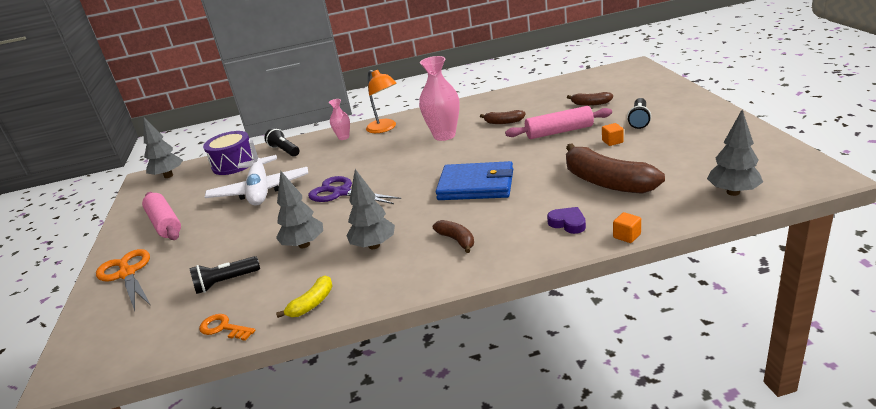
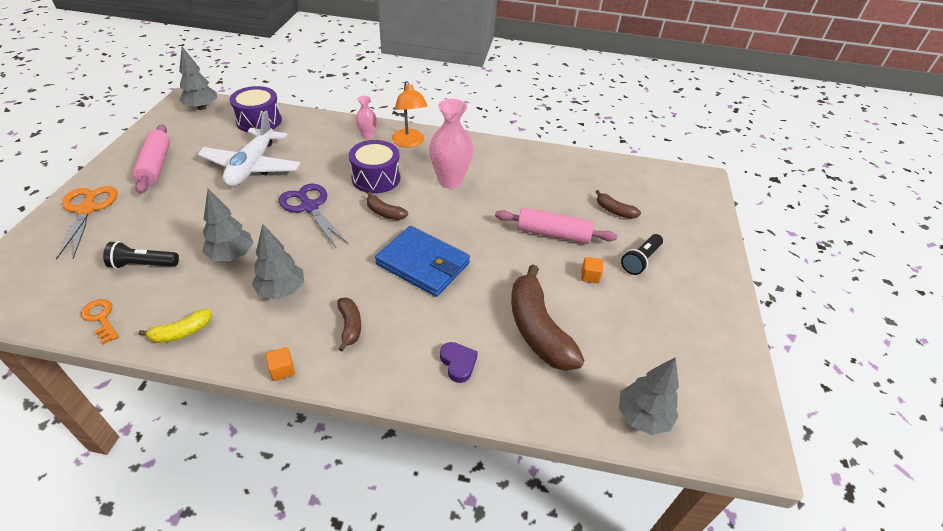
camera: 15 degrees right, 15 degrees up
black flashlight [264,128,299,157] -> none
brown banana [480,110,526,124] -> brown banana moved to [367,192,408,220]
orange cube [613,212,641,243] -> orange cube moved to [266,347,295,381]
none -> purple drum [349,140,400,193]

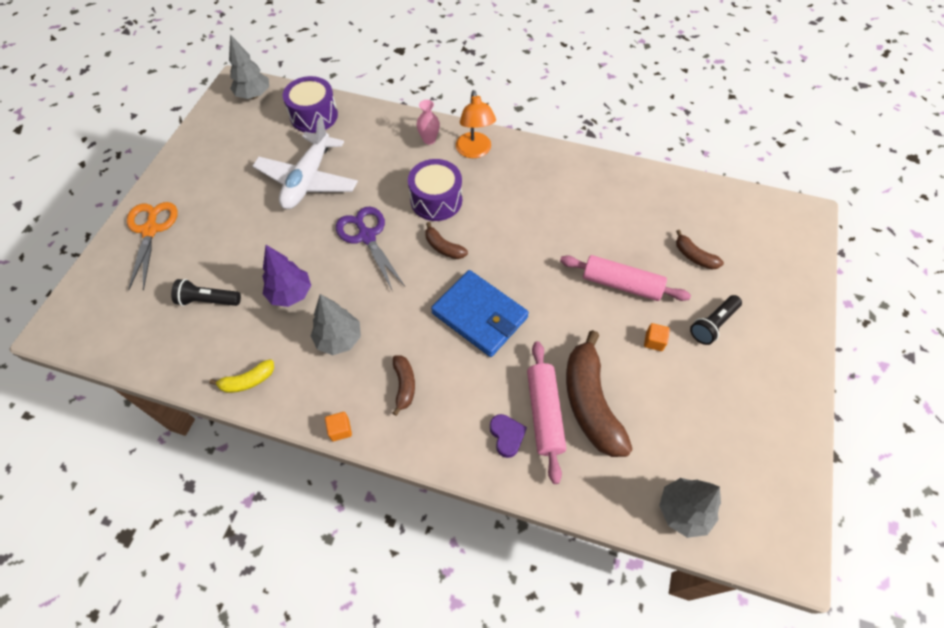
camera: 10 degrees right, 15 degrees up
orange key [81,299,119,344] -> none
pink rolling pin [132,124,170,194] -> pink rolling pin moved to [527,341,566,484]
grey tree [202,189,253,261] -> purple tree [262,245,311,307]
pink vase [429,99,473,188] -> none

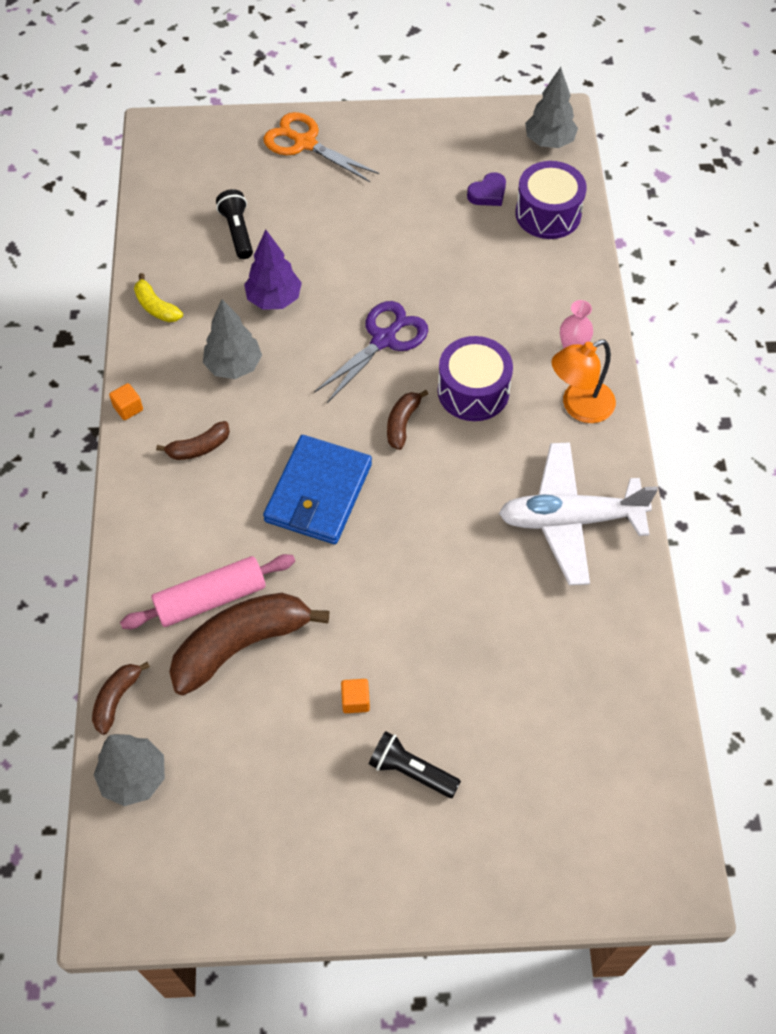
camera: 70 degrees right, 0 degrees up
orange scissors [127,202,178,290] -> orange scissors turned 120 degrees counterclockwise [263,112,379,182]
white plane [253,116,358,209] -> white plane moved to [499,442,658,585]
purple heart [490,414,527,458] -> purple heart moved to [467,172,506,206]
pink rolling pin [560,255,691,301] -> none
brown banana [676,230,724,270] -> brown banana moved to [92,662,150,735]

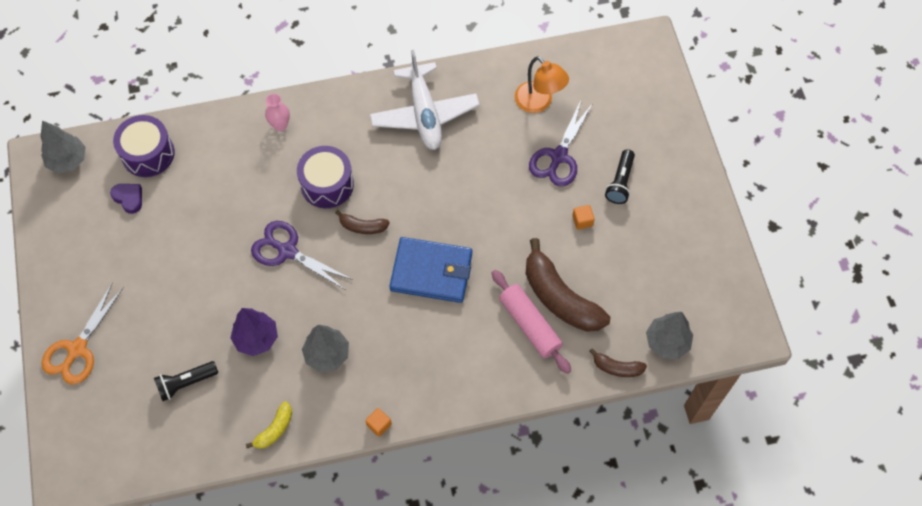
camera: 100 degrees left, 5 degrees up
brown banana [156,421,230,460] -> none
orange lamp [551,340,616,423] -> orange lamp moved to [515,56,569,113]
none -> purple scissors [529,101,593,187]

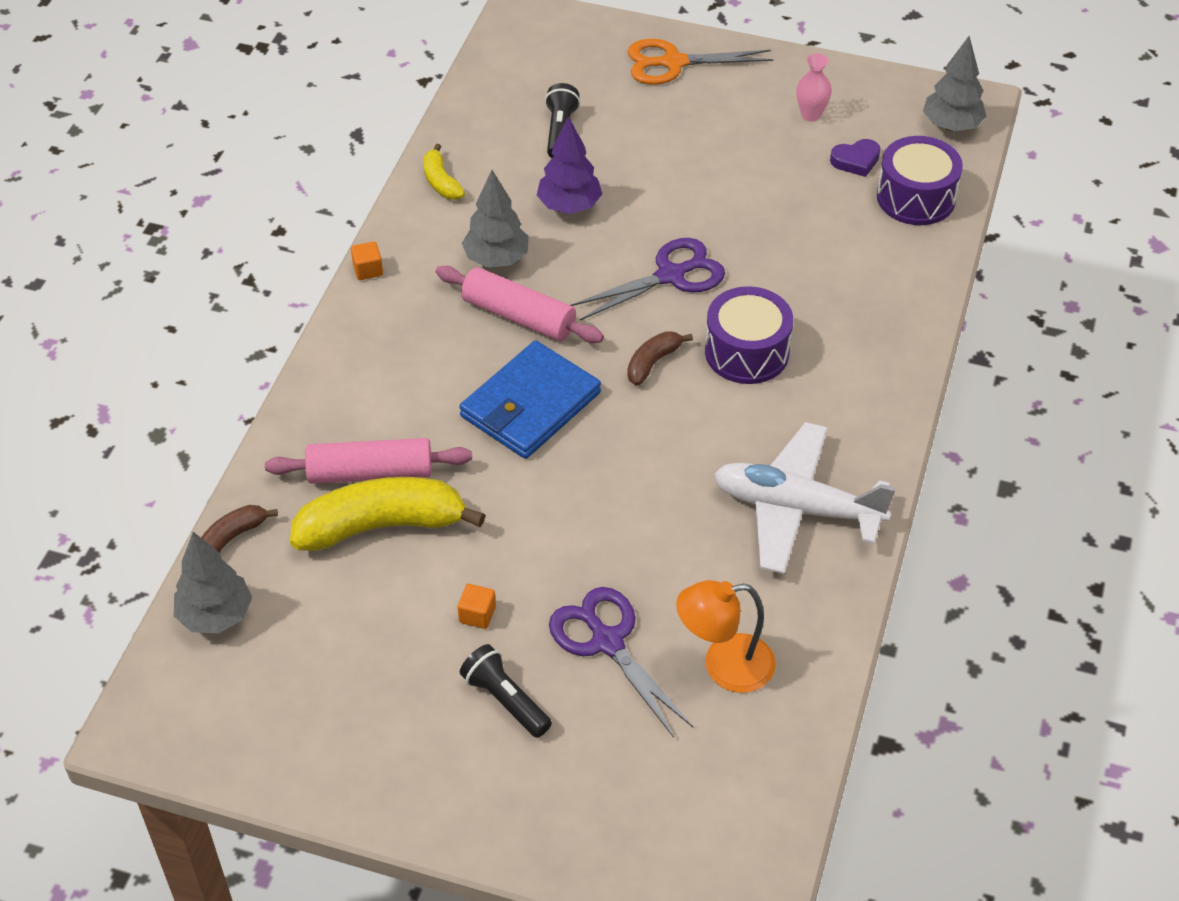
camera: 120 degrees right, 15 degrees down
orange scissors [41,282,124,385] -> orange scissors turned 60 degrees counterclockwise [628,39,773,85]
pink vase [265,94,290,131] -> pink vase moved to [796,53,832,122]
brown banana [526,238,610,332] -> yellow banana [290,477,485,551]
none -> pink rolling pin [435,266,604,343]

